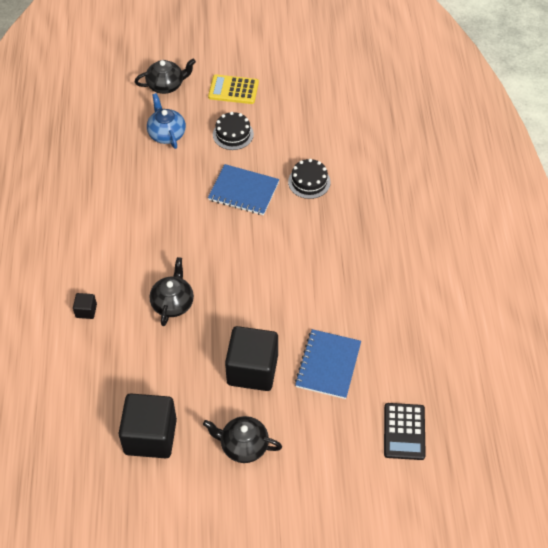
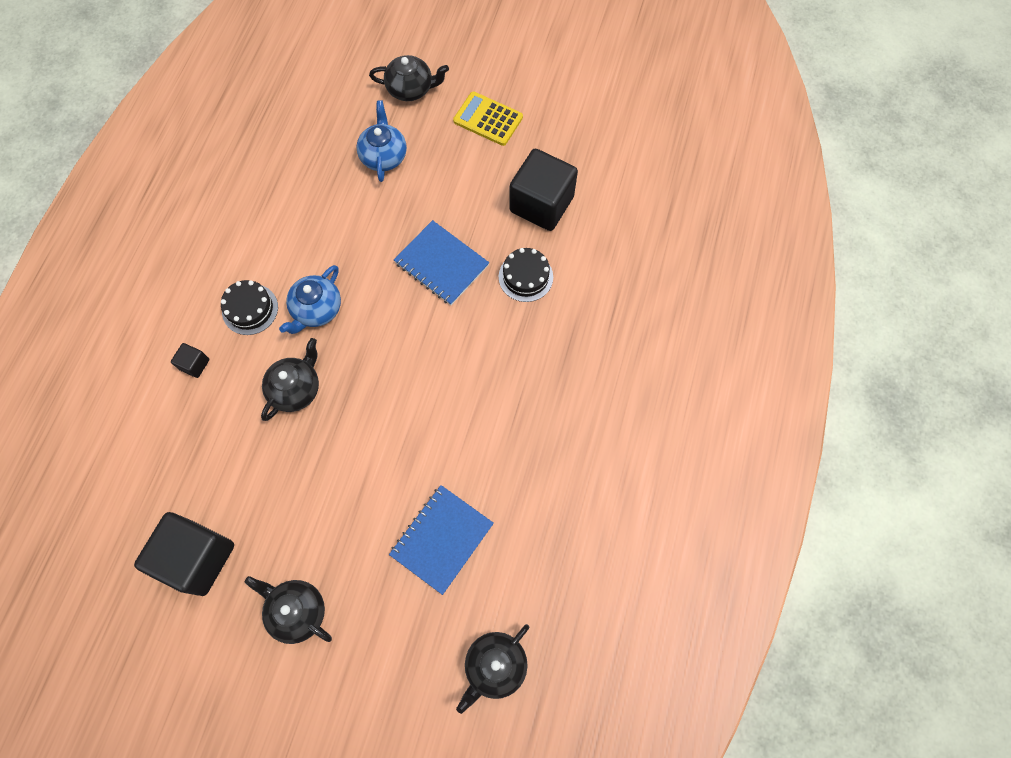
camera: 20 degrees right, 15 degrees up
black cake [213,112,254,150] -> black cake moved to [221,280,278,335]
black cube [225,326,278,391] -> black cube moved to [509,149,578,231]
black calculator [384,403,426,460] -> black teapot [456,624,529,714]
none -> blue teapot [279,265,341,334]

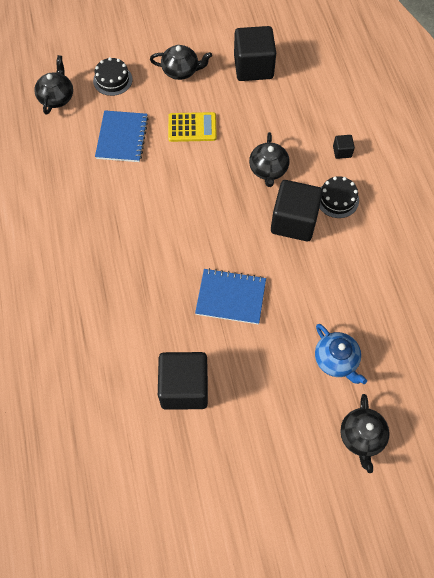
camera: 150 degrees right, 5 degrees down
blue teapot [279,265,341,334] -> black cube [271,180,323,241]
black teapot [369,55,449,101] -> black teapot turned 60 degrees counterclockwise [340,394,389,473]
yellow calculator [453,92,523,146] -> yellow calculator moved to [168,112,217,142]
black cake [499,248,553,302] -> black cake moved to [93,57,133,96]

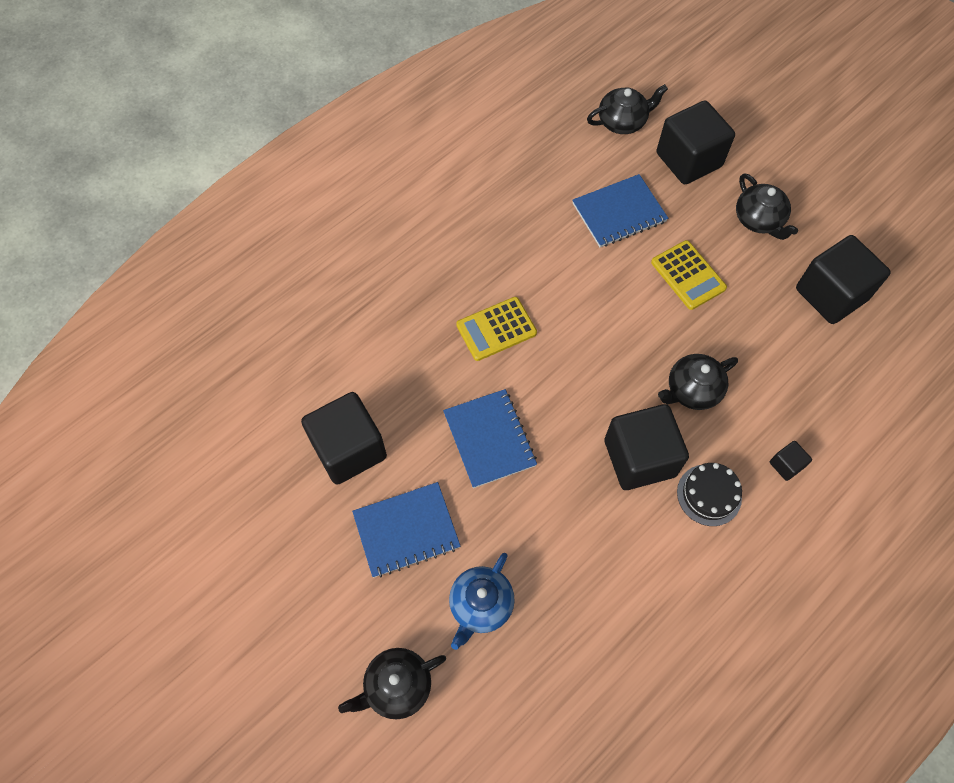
camera: 60 degrees right, 0 degrees up
black cake [93,57,133,96] -> black cube [656,101,735,184]
none -> blue notebook [352,482,460,578]
none -> yellow calculator [456,297,537,361]

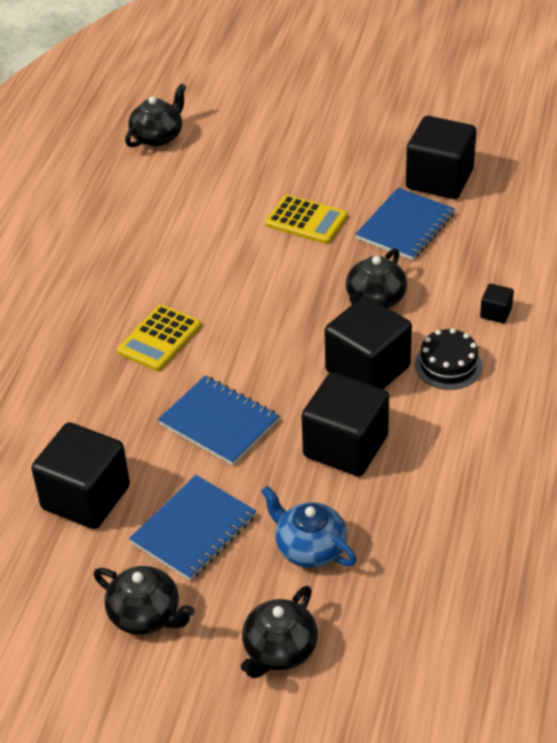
camera: 30 degrees left, 20 degrees down
blue teapot [449,553,515,650] -> blue teapot turned 135 degrees clockwise [261,486,357,568]
blue notebook [572,174,668,247] -> blue notebook moved to [355,188,455,260]
black cube [656,101,735,184] -> black cube moved to [301,372,389,476]
black teapot [736,173,798,240] -> black teapot moved to [94,566,195,635]

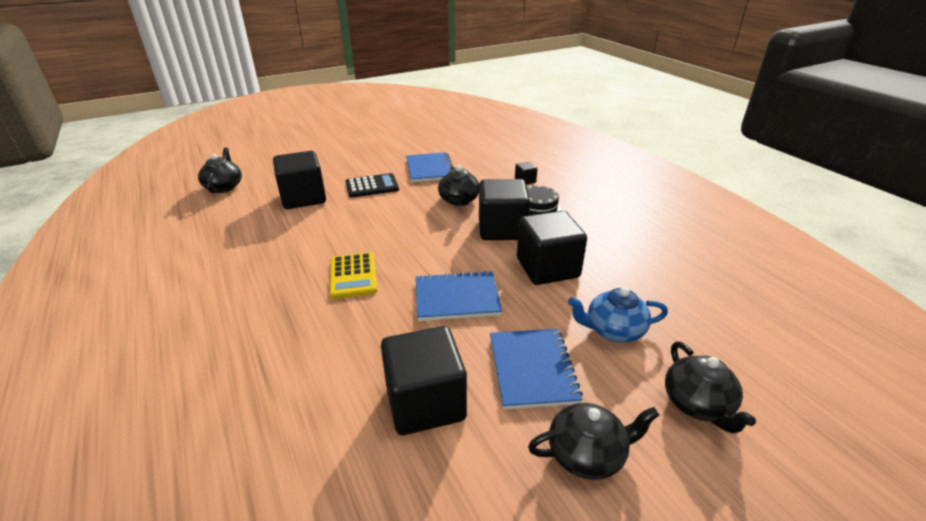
camera: 45 degrees left, 10 degrees down
yellow calculator [265,195,348,244] -> black calculator [346,173,399,198]
black cube [406,116,476,199] -> black cube moved to [273,151,326,209]

